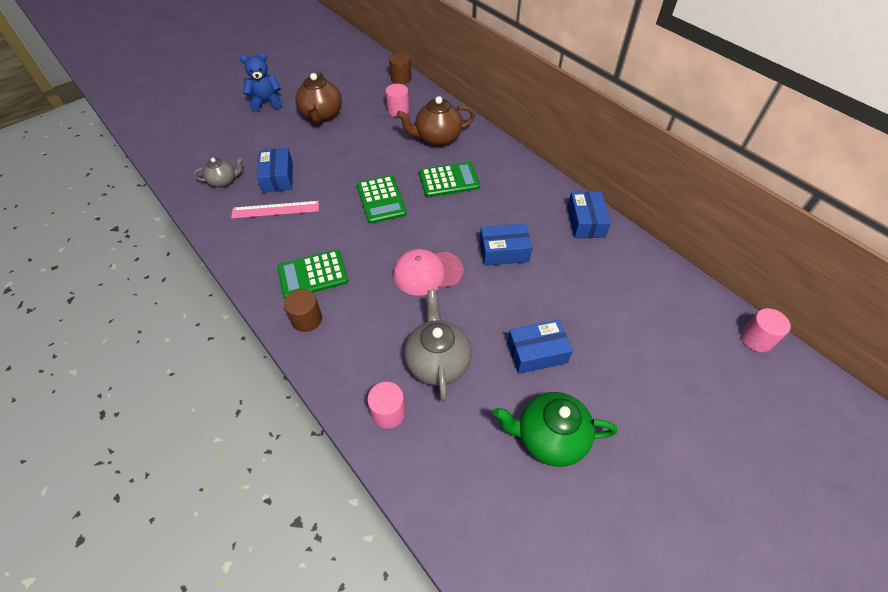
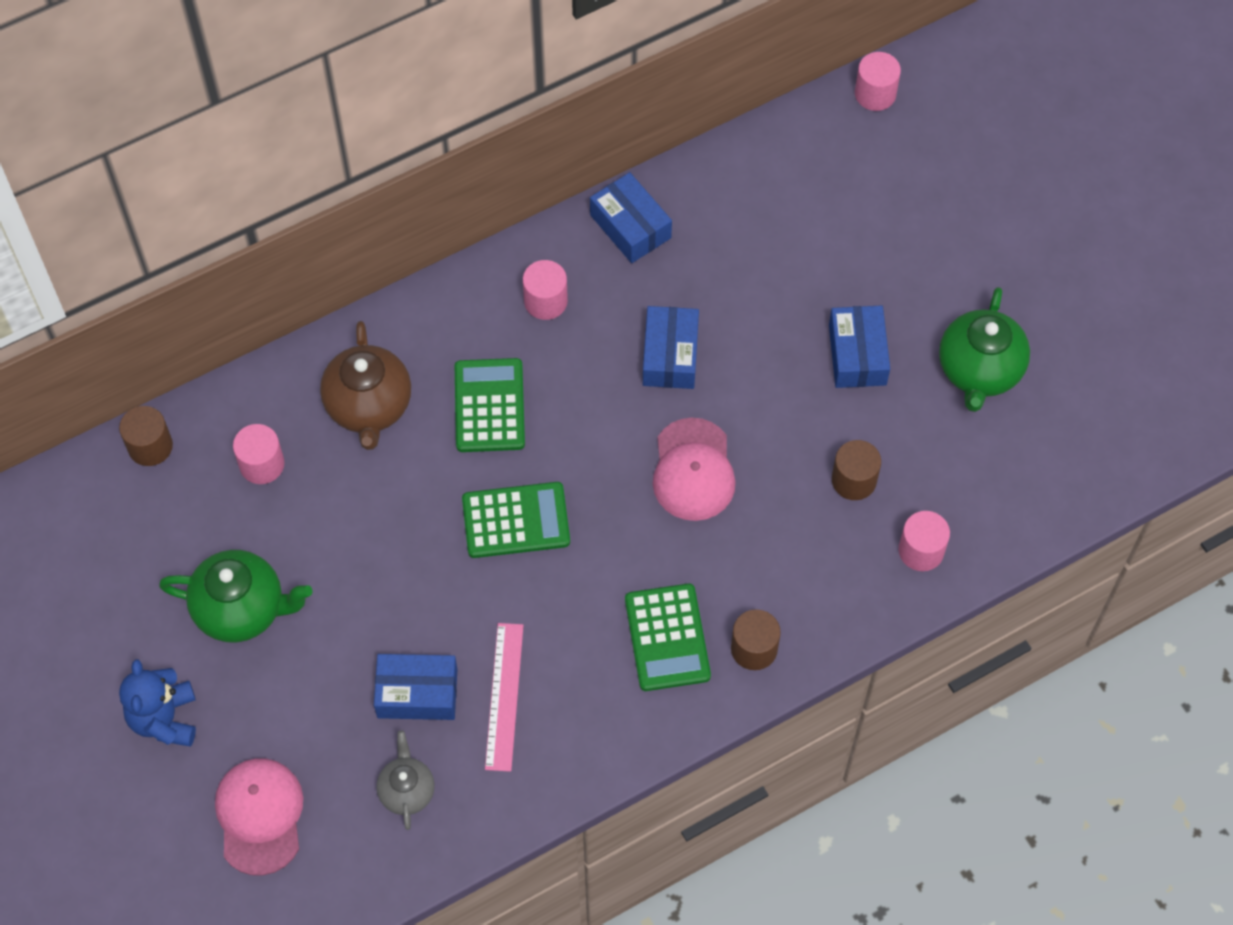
camera: 80 degrees left, 10 degrees up
brown teapot [295,72,342,123] -> green teapot [159,550,313,643]
grey teapot [404,290,472,401] -> brown cylinder [832,440,881,500]
blue box [567,191,611,238] -> blue box turned 45 degrees clockwise [590,172,672,263]
none -> pink cap [215,758,303,876]
none -> pink cylinder [523,260,568,320]

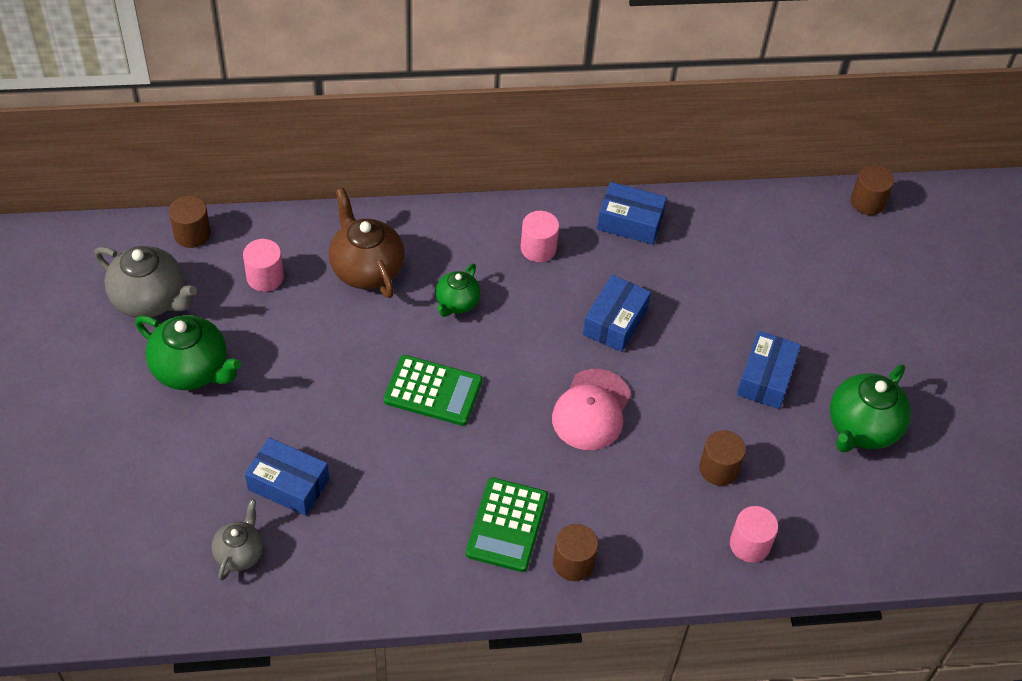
camera: 20 degrees right, 10 degrees down
blue teddy bear [119,659,196,747] -> none
pink cap [215,758,303,876] -> none
brown teapot [320,321,411,450] -> brown teapot turned 135 degrees clockwise [329,188,405,298]
green calculator [455,358,525,452] -> green teapot [435,264,481,317]
pink ruler [485,623,524,772] -> none
blue box [590,172,672,263] -> blue box turned 60 degrees counterclockwise [597,182,667,245]
pink cylinder [855,52,901,111] -> brown cylinder [851,165,894,215]
none -> grey teapot [94,246,197,318]

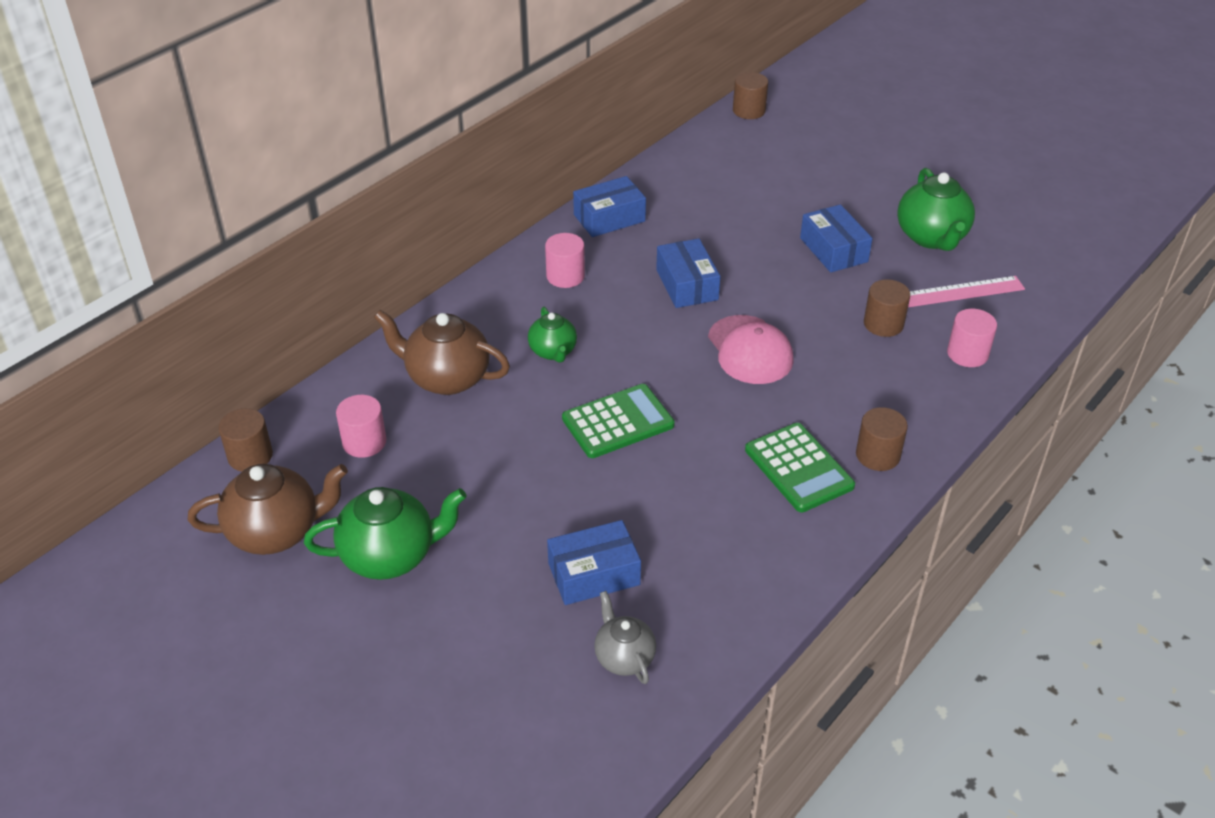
camera: 40 degrees left, 10 degrees down
grey teapot [94,246,197,318] -> brown teapot [188,464,348,555]
none -> pink ruler [908,276,1025,307]

